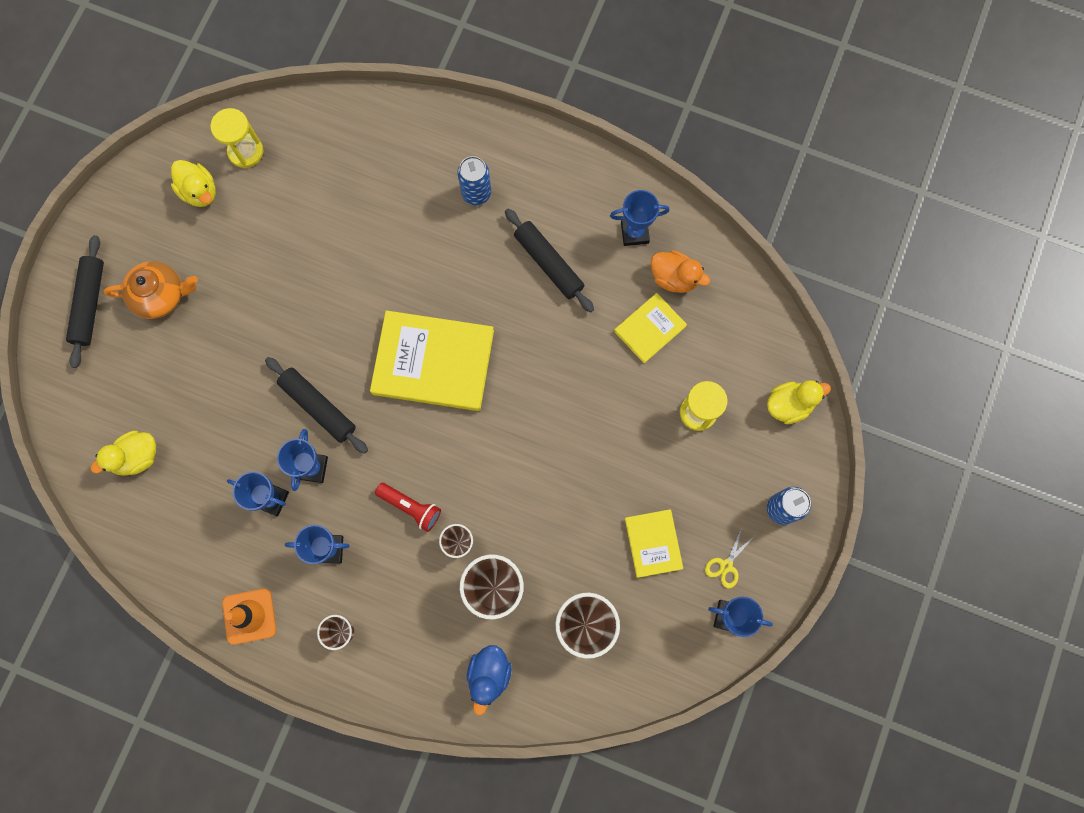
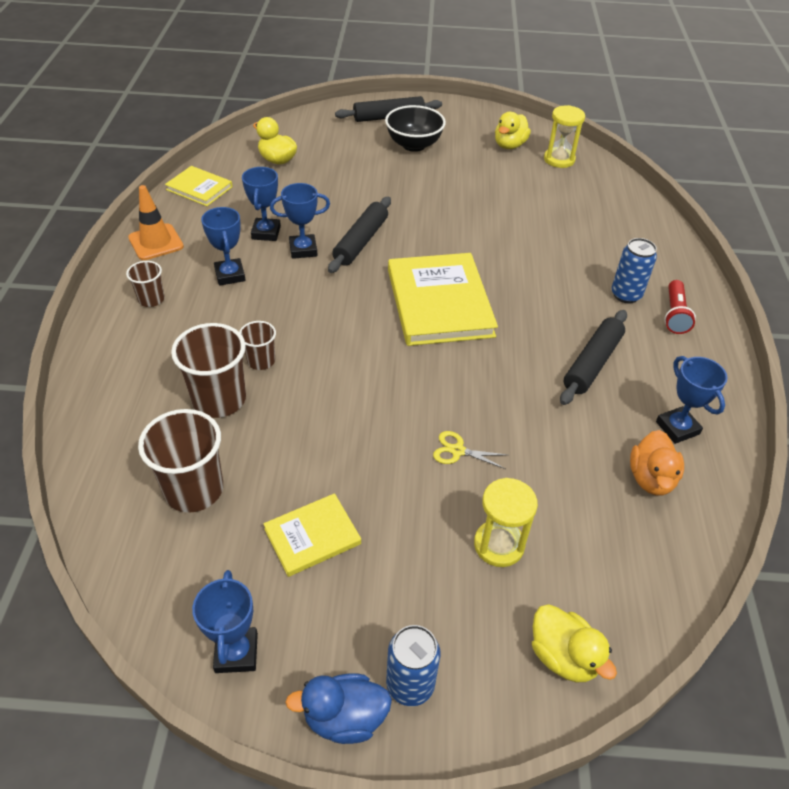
camera: 70 degrees right, 30 degrees down
orange teapot [104,261,198,319] -> black bowl [385,105,446,152]
red flashlight [375,483,441,532] -> red flashlight moved to [665,280,696,334]
blue duck [467,645,512,715] -> blue duck moved to [285,673,392,744]
yellow book [614,293,687,363] -> yellow book moved to [165,166,233,206]
yellow scissors [705,527,754,589] -> yellow scissors moved to [433,431,508,469]

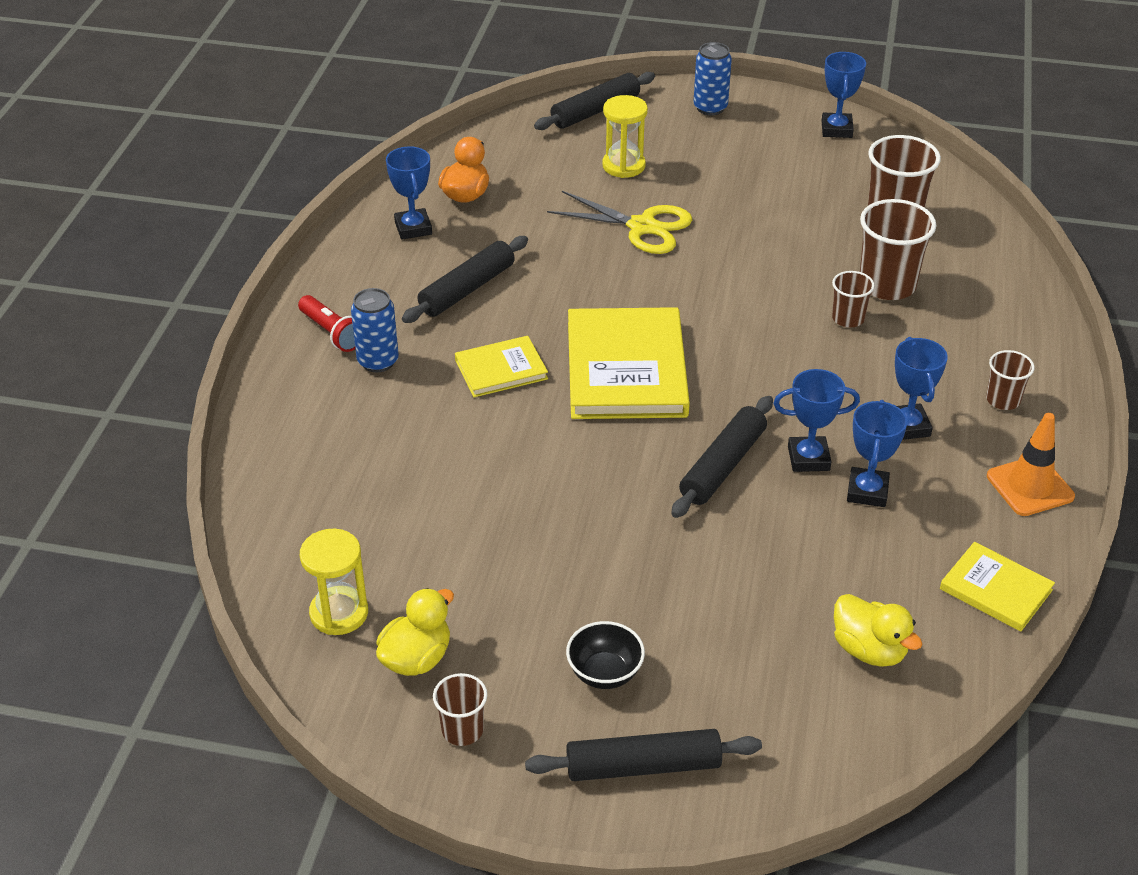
camera: 170 degrees left, 5 degrees down
yellow book [263,493,361,577] -> yellow book moved to [455,336,548,397]
blue duck [285,673,392,744] -> none
black bowl [385,105,446,152] -> black bowl [566,621,645,689], size x0.67
yellow scissors [433,431,508,469] -> yellow scissors [547,191,692,254], size x1.96
yellow duck [532,604,617,682] -> black rolling pin [534,72,655,130]
red flashlight [665,280,696,334] -> red flashlight turned 120 degrees clockwise [298,295,355,352]
none -> brown cup [433,673,487,746]

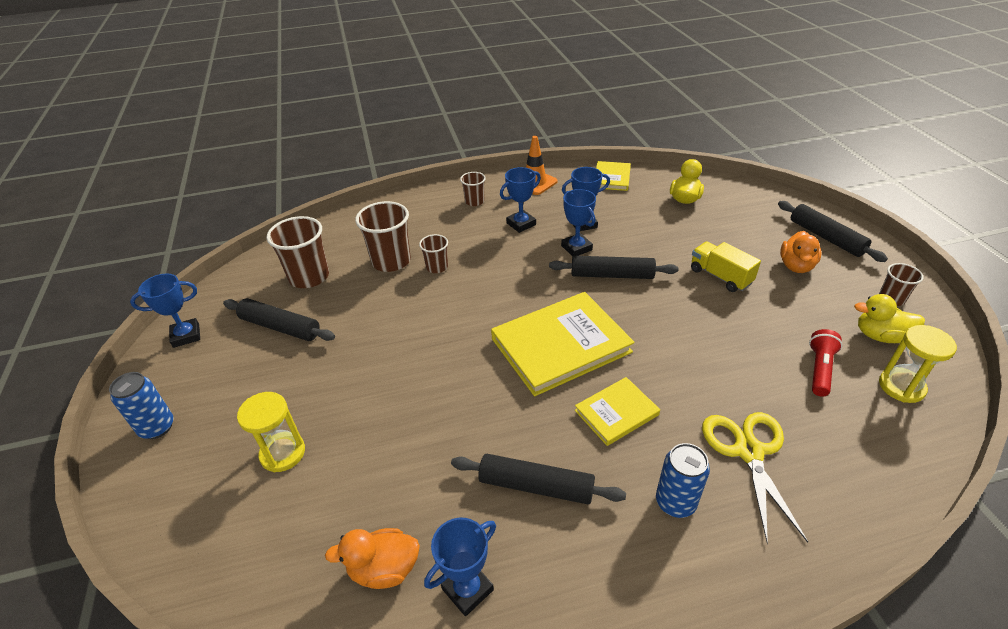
camera: 115 degrees left, 0 degrees up
red flashlight [298,295,355,352] -> red flashlight moved to [809,329,843,397]
yellow book [455,336,548,397] -> yellow book turned 75 degrees counterclockwise [575,377,660,446]
black rolling pin [534,72,655,130] -> black rolling pin moved to [223,298,335,341]
yellow scissors [547,191,692,254] -> yellow scissors moved to [702,412,808,544]
black bowl [566,621,645,689] -> orange duck [780,231,822,273]
none -> yellow truck [691,241,761,292]

